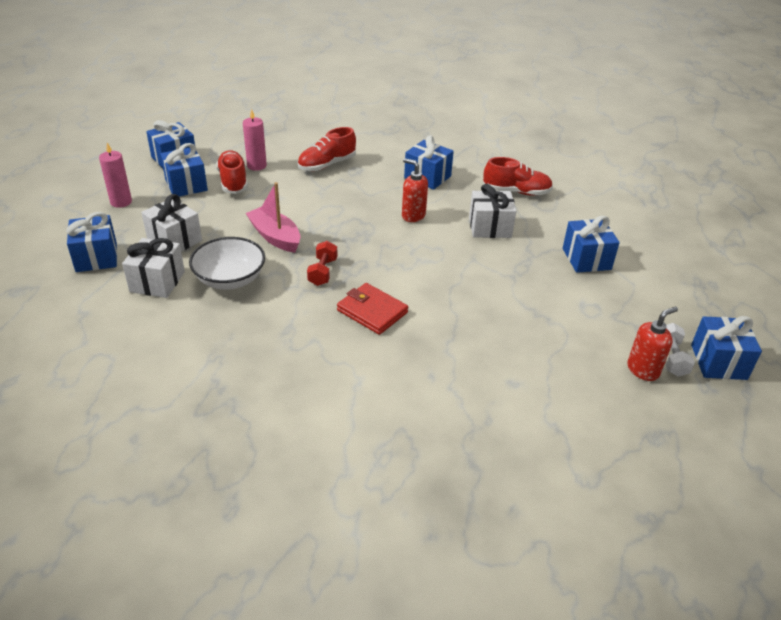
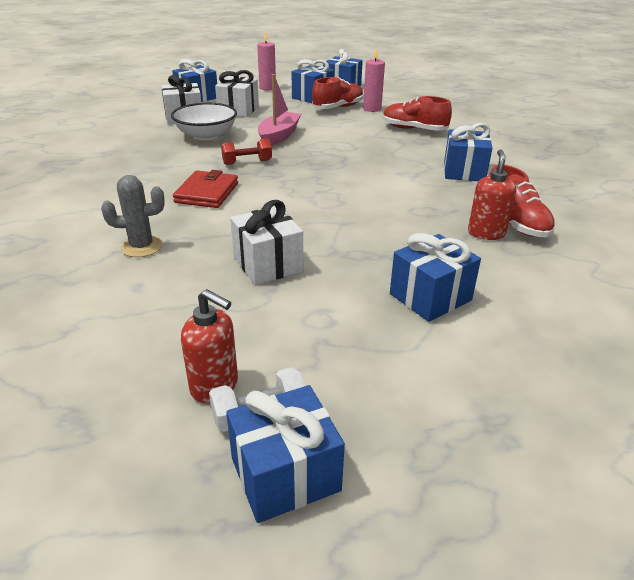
camera: 65 degrees right, 5 degrees down
red soap dispenser [402,158,428,222] -> red soap dispenser moved to [468,149,516,240]
white gift [469,184,516,238] -> white gift moved to [230,200,303,285]
none -> grey cactus [101,175,165,257]

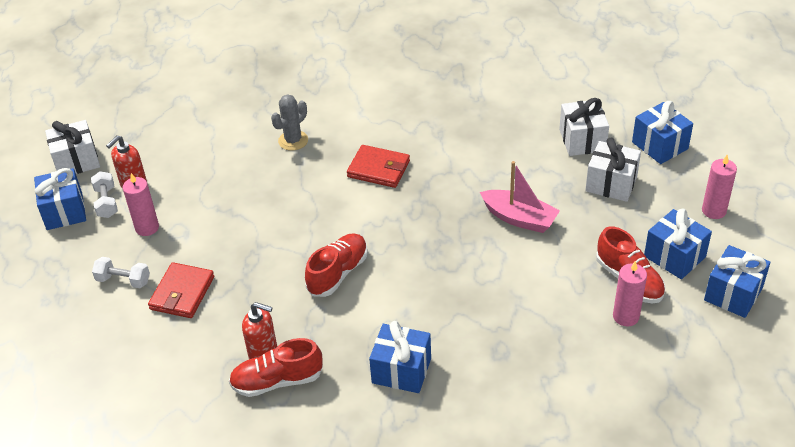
camera: 100 degrees right, 10 degrees up
grey cactus [101,175,165,257] -> grey cactus turned 45 degrees clockwise [271,94,308,151]
white bowl [171,103,237,141] -> none
red dumbbell [221,138,272,165] -> none
white gift [230,200,303,285] -> white gift moved to [45,120,100,174]
red shoe [383,96,452,131] -> red shoe moved to [305,233,368,297]
blue gift [390,233,481,322] -> red wallet [148,262,214,318]
none -> white dumbbell [92,257,150,288]
none -> pink candle [123,173,159,236]

